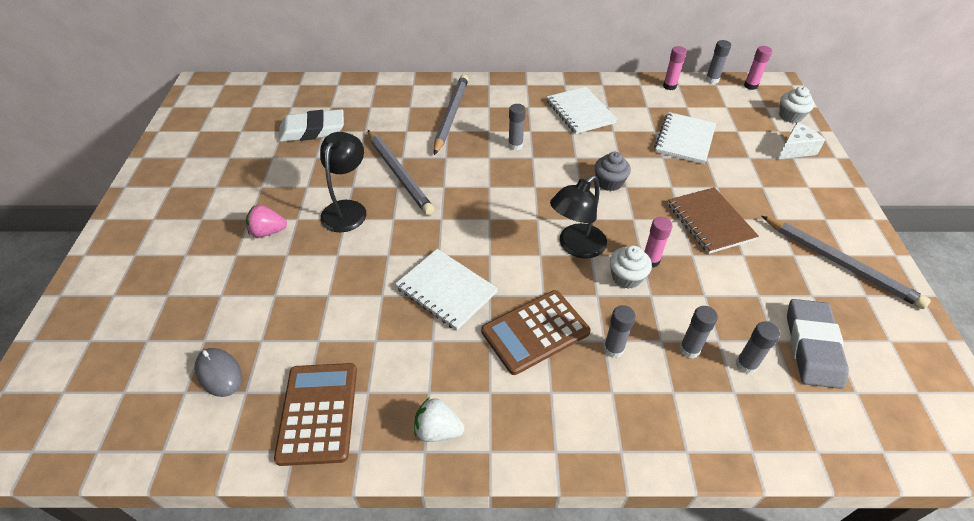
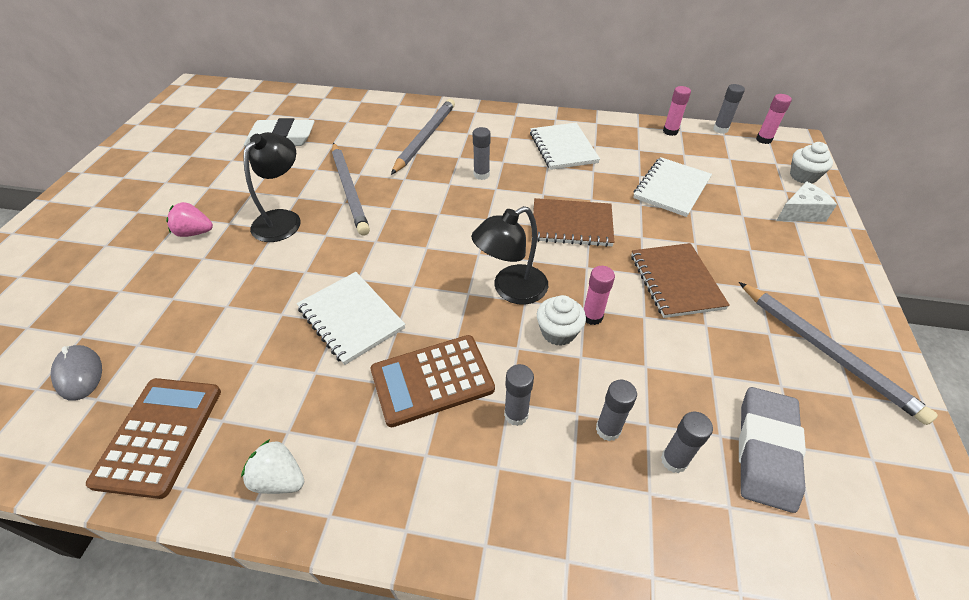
camera: 10 degrees right, 0 degrees up
grey cupcake [595,152,631,191] -> brown notebook [533,198,614,247]

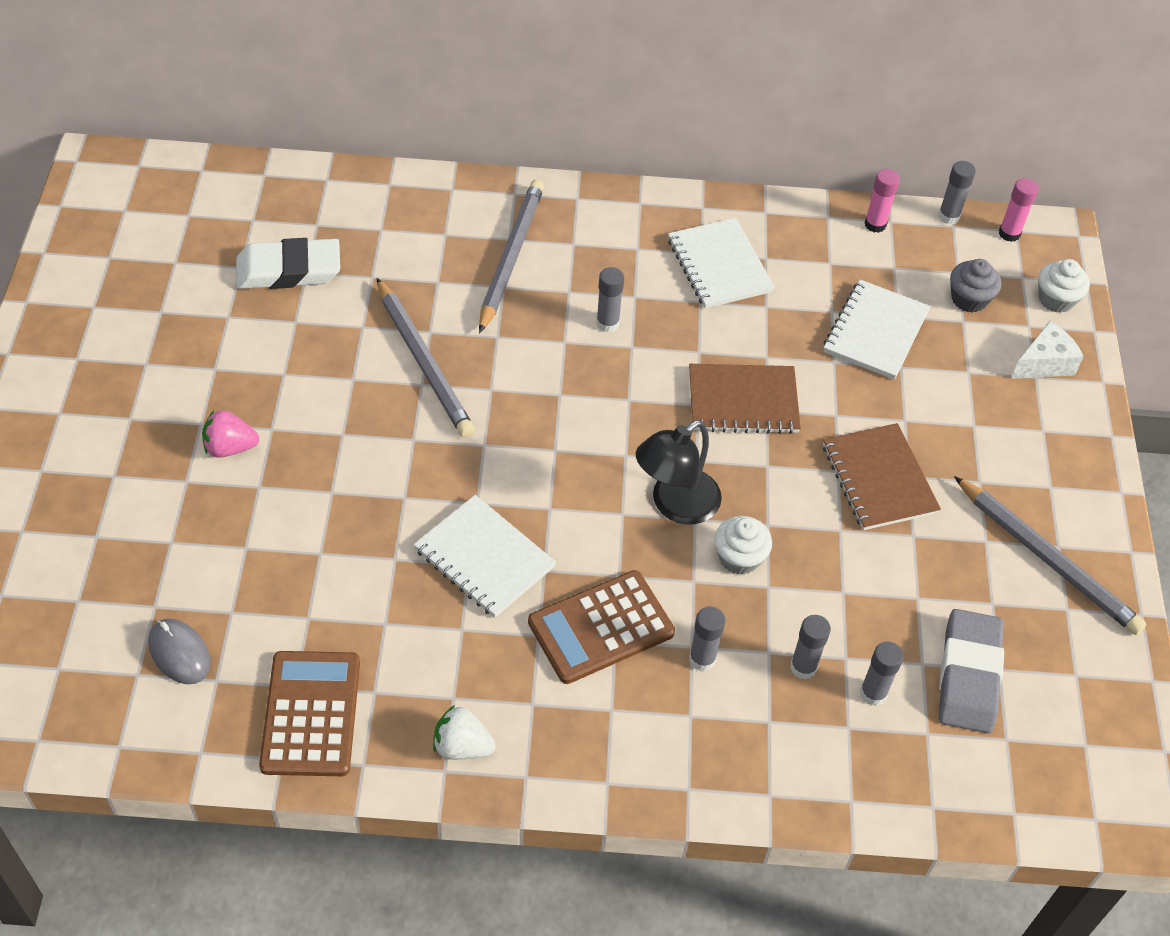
camera: 10 degrees left, 5 degrees up
black lamp [243,132,301,242] -> none
pink glue stick [584,266,615,325] -> none
none -> grey cupcake [950,259,1001,313]

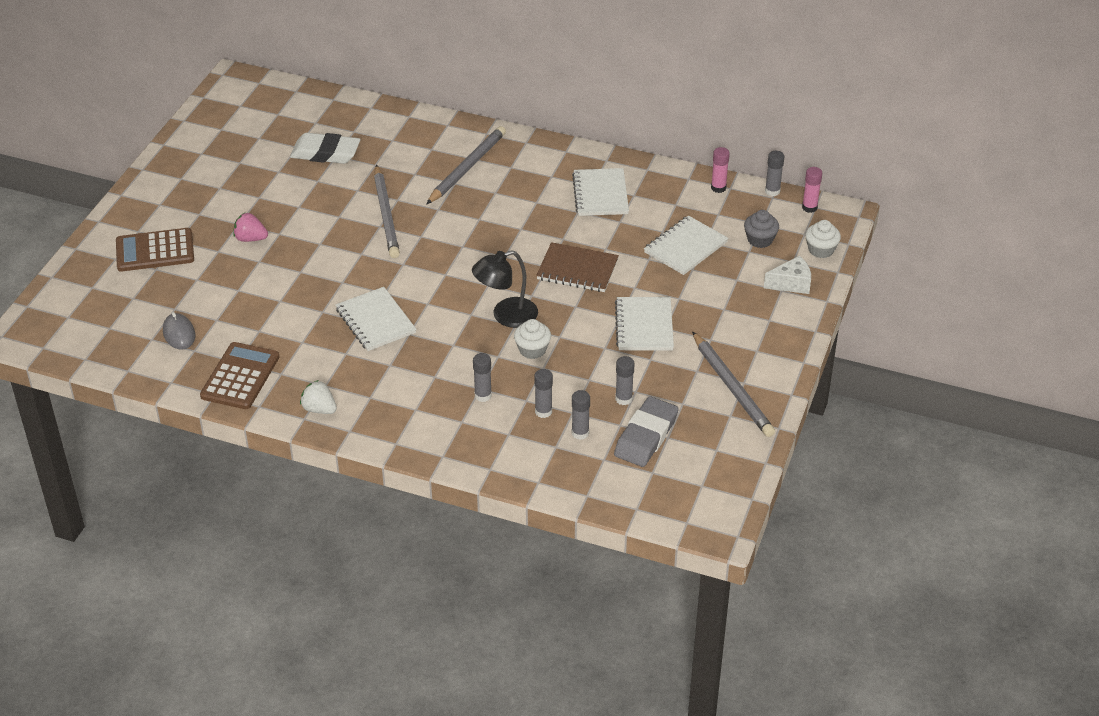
camera: 20 degrees right, 10 degrees down
brown calculator [528,570,675,684] -> brown calculator moved to [116,228,194,272]
grey glue stick [596,267,624,332] -> grey glue stick moved to [615,356,635,405]
brown notebook [823,423,941,530] -> white notebook [615,297,674,351]

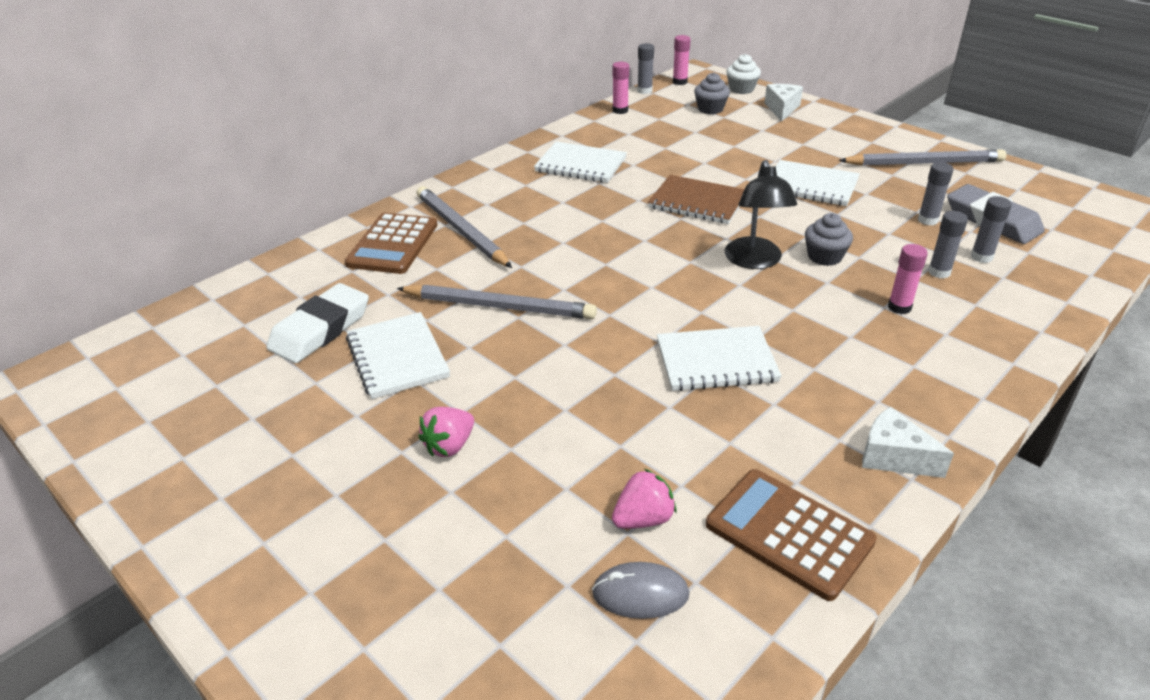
camera: 65 degrees left, 5 degrees down
brown calculator [116,228,194,272] -> brown calculator moved to [345,213,438,274]
white strawberry [300,380,337,414] -> white cheese [862,406,954,478]
grey glue stick [473,353,492,402] -> pink glue stick [888,244,928,314]
white cupcake [514,319,551,359] -> grey cupcake [805,213,853,266]
brown notebook [536,242,619,292] -> brown notebook turned 75 degrees clockwise [648,175,744,224]
white notebook [644,215,728,275] -> white notebook moved to [346,312,450,399]
none -> pink strawberry [612,469,676,529]

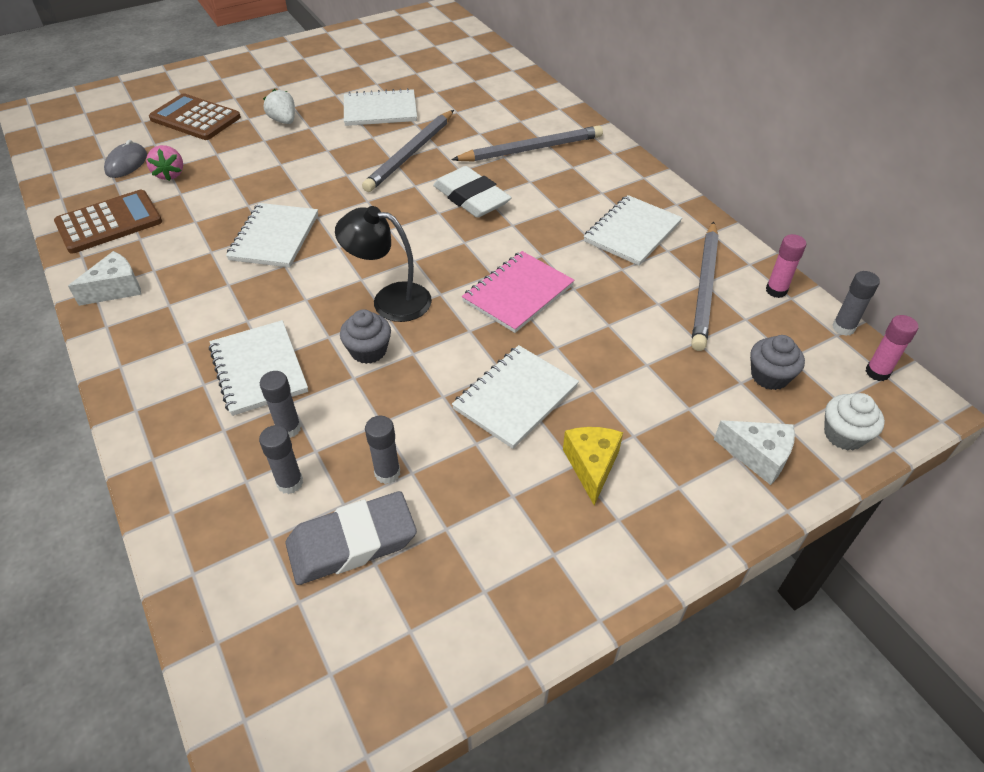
camera: 105 degrees right, 10 degrees up
white eraser [266,283,369,363] -> white eraser moved to [433,166,512,218]
brown calculator [345,213,438,274] -> brown calculator moved to [149,93,241,140]
pink strawberry [418,407,474,457] -> white strawberry [263,89,295,124]
brown notebook [648,175,744,224] -> pink notebook [462,251,575,333]
grey pencil [838,149,1006,166] -> grey pencil moved to [691,221,719,351]
pink glue stick [888,244,928,314] -> white notebook [209,320,308,416]
none -> yellow cheese [563,427,623,505]

